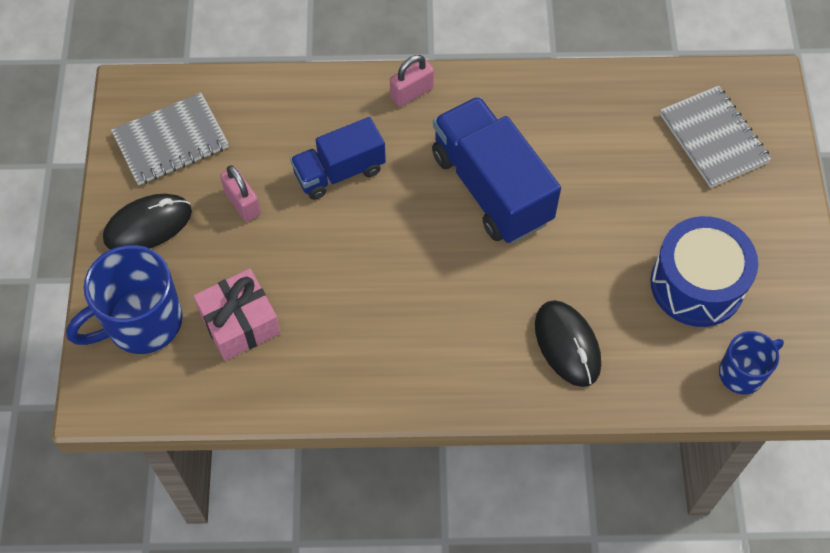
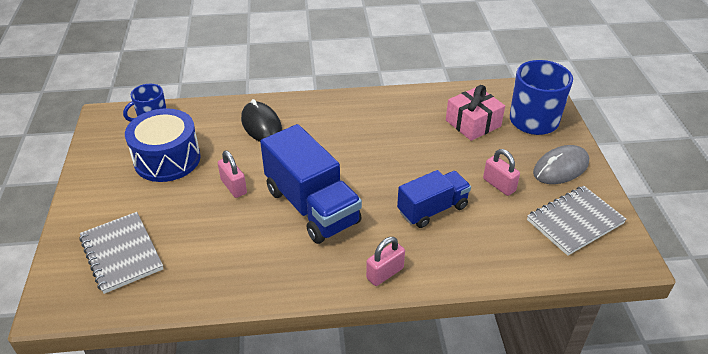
camera: 175 degrees right, 20 degrees down
black mouse [103,194,192,250] -> grey mouse [533,145,589,184]
none -> pink padlock [218,150,247,198]

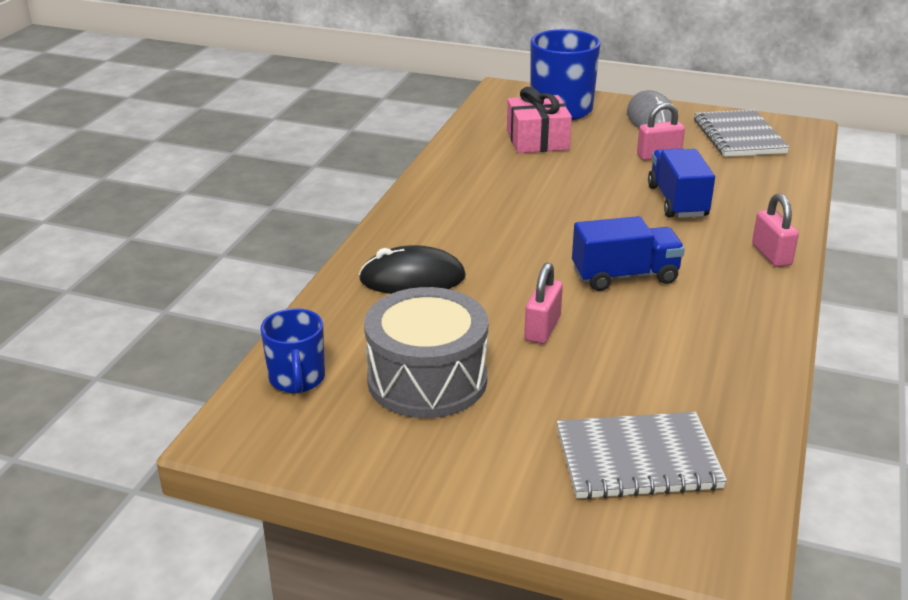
camera: 65 degrees left, 10 degrees down
blue drum [125,108,201,182] -> grey drum [364,287,488,418]
pink padlock [218,150,247,198] -> pink padlock turned 60 degrees counterclockwise [524,263,563,344]
blue truck [260,124,362,244] -> blue truck [572,216,685,291], size x0.62

